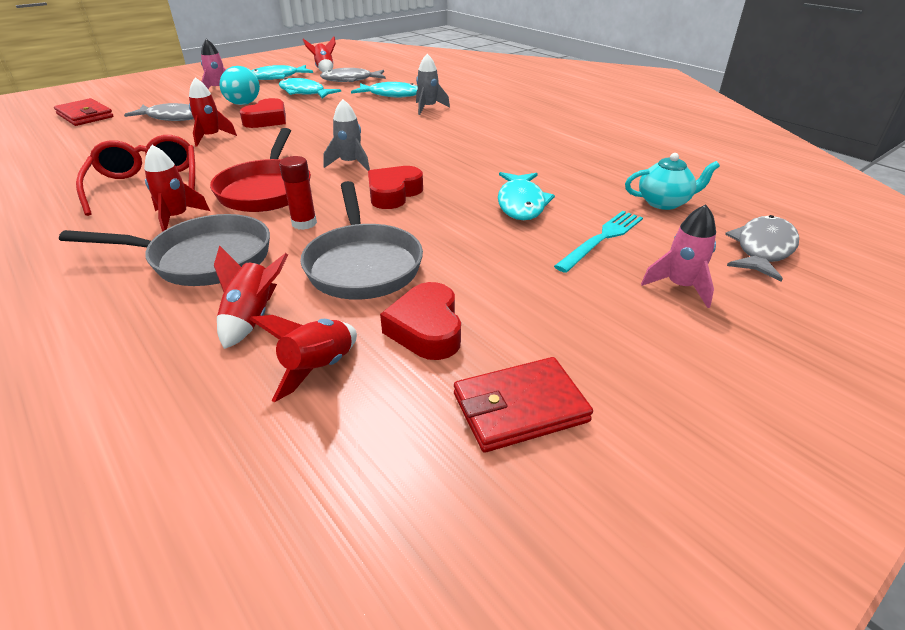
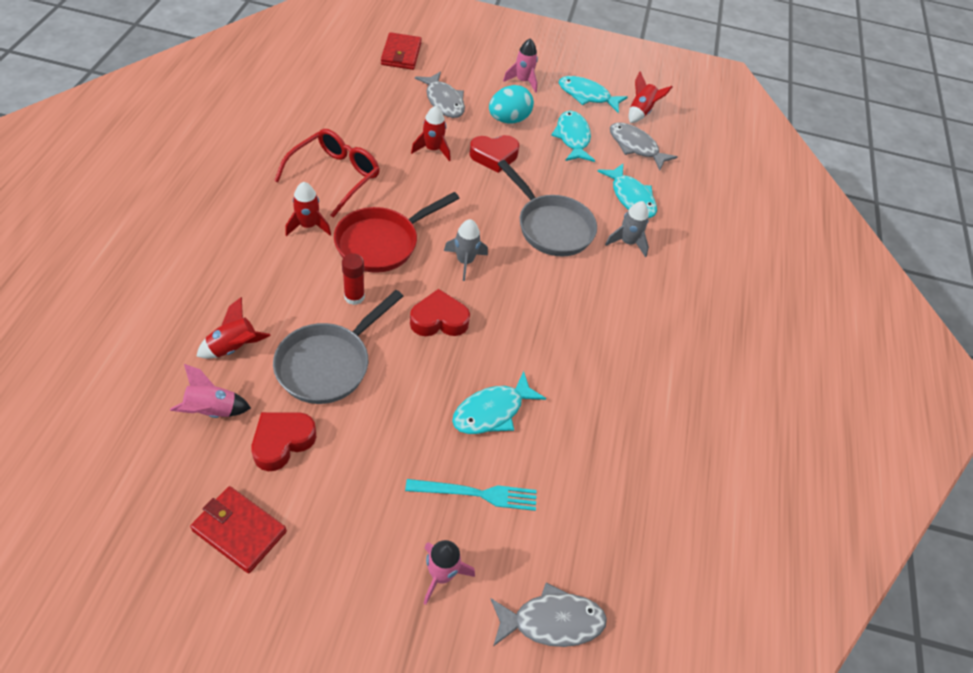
camera: 45 degrees right, 15 degrees up
grey pan [59,214,270,286] -> grey pan moved to [498,160,597,256]
red rocket [249,315,357,402] -> pink rocket [170,364,251,418]
turquoise teapot [625,153,720,210] -> none

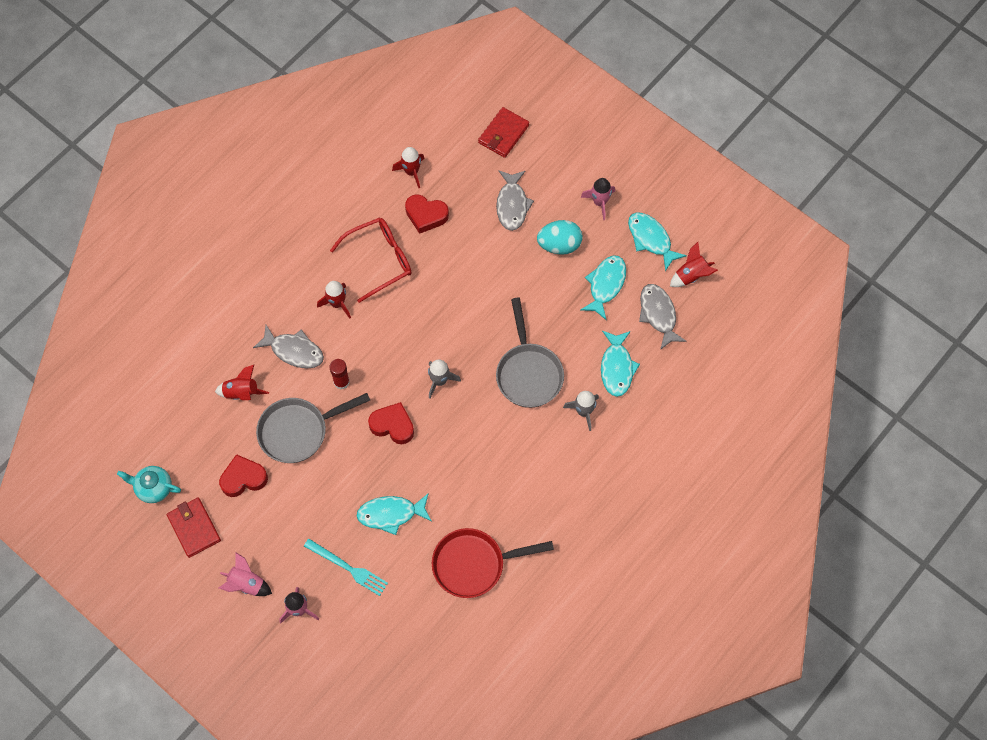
camera: 35 degrees right, 15 degrees up
pink rocket [170,364,251,418] -> pink rocket moved to [219,552,272,596]
red pan [334,192,459,273] -> red pan moved to [432,528,554,598]
red rocket [411,106,451,161] -> red rocket moved to [392,147,425,188]
red heart [469,135,519,173] -> red heart moved to [405,194,449,234]
grey fish [490,583,607,647] -> grey fish moved to [253,325,324,369]
none -> turquoise teapot [117,466,181,503]

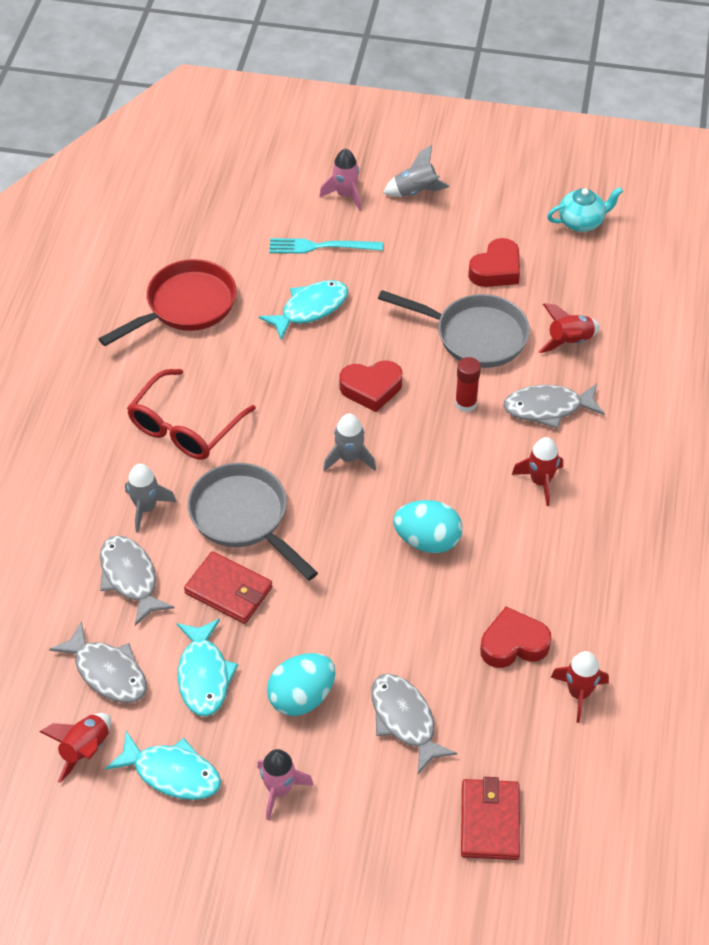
camera: 150 degrees right, 15 degrees down
red wallet [166,498,221,558] -> red wallet moved to [184,551,273,624]
pink rocket [219,552,272,596] -> grey rocket [383,145,450,197]
grey pan [256,393,370,463] -> grey pan turned 75 degrees clockwise [378,290,530,368]
red glasses [330,218,412,303] -> red glasses moved to [127,369,256,460]
turquoise fish [601,331,640,397] -> grey fish [100,535,175,626]
none -> turquoise egg [393,500,463,553]

